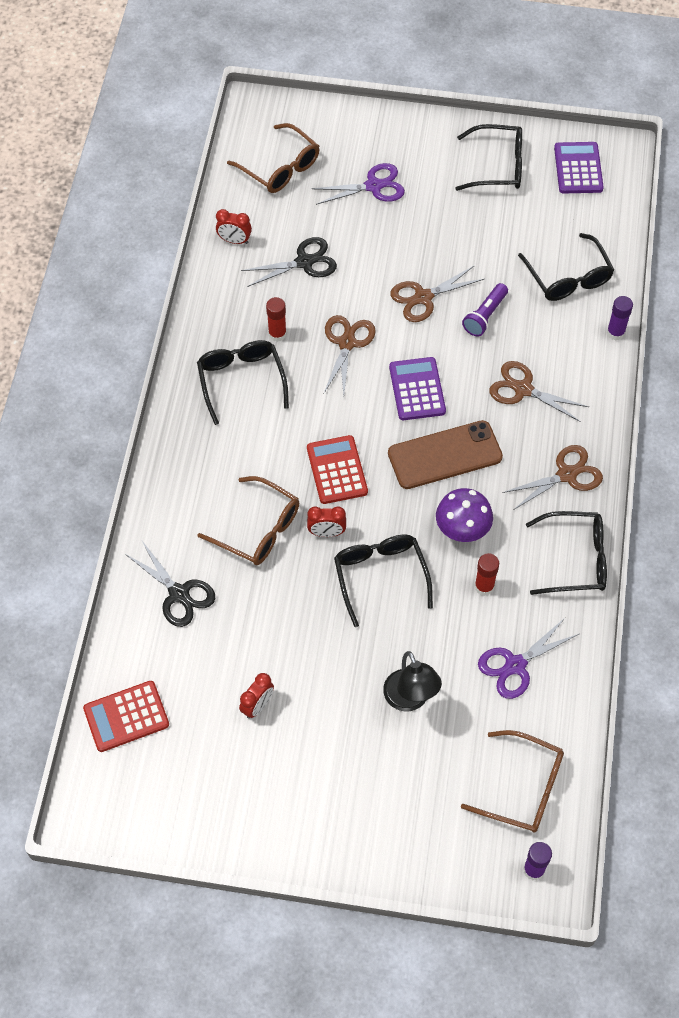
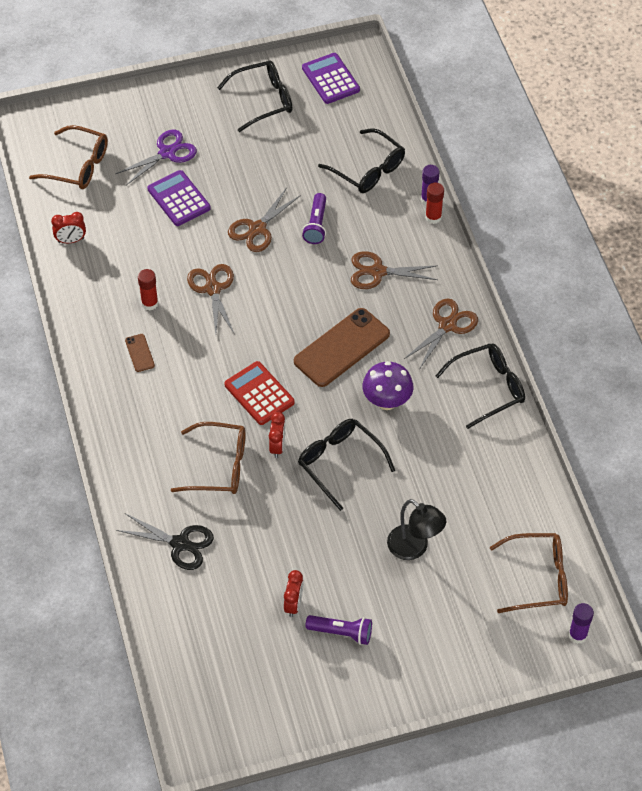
camera: 25 degrees left, 5 degrees down
red calculator [83,681,169,752] -> none
black glasses [197,340,289,425] -> brown phone [125,334,155,372]
black scissors [241,237,337,287] -> none
red clock [307,506,346,537] -> red clock turned 60 degrees counterclockwise [269,412,285,458]
purple calculator [389,357,446,420] -> purple calculator moved to [148,170,211,226]
red glue stick [474,553,499,596] -> red glue stick moved to [425,183,444,224]
purple scissors [478,618,579,699] -> none
none -> purple flashlight [305,615,372,645]

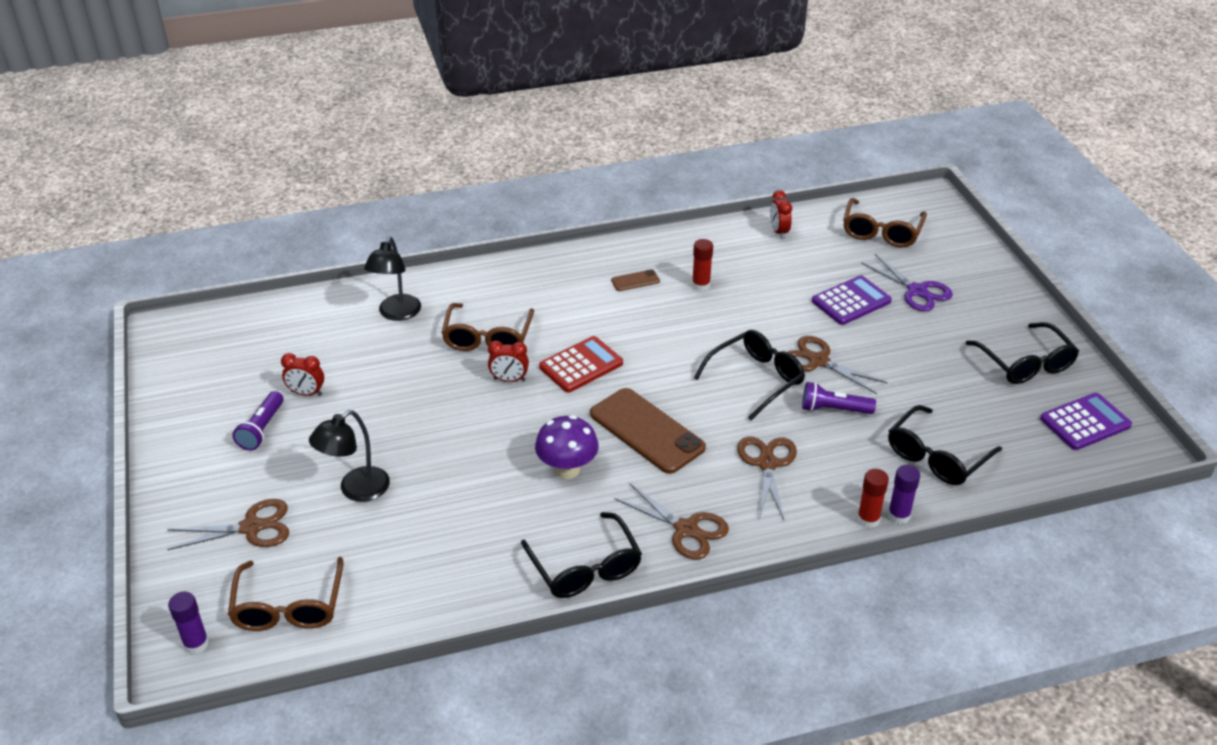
camera: 90 degrees right, 15 degrees down
black scissors [116,513,214,570] -> black lamp [364,237,421,321]
brown scissors [187,264,235,335] -> brown scissors moved to [167,499,289,550]
black glasses [298,419,395,511] -> black glasses moved to [694,330,805,420]

